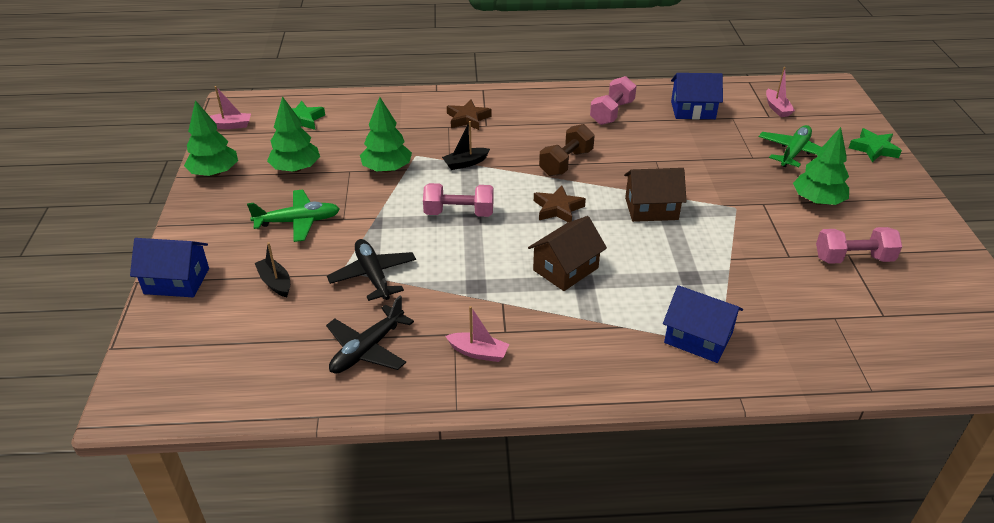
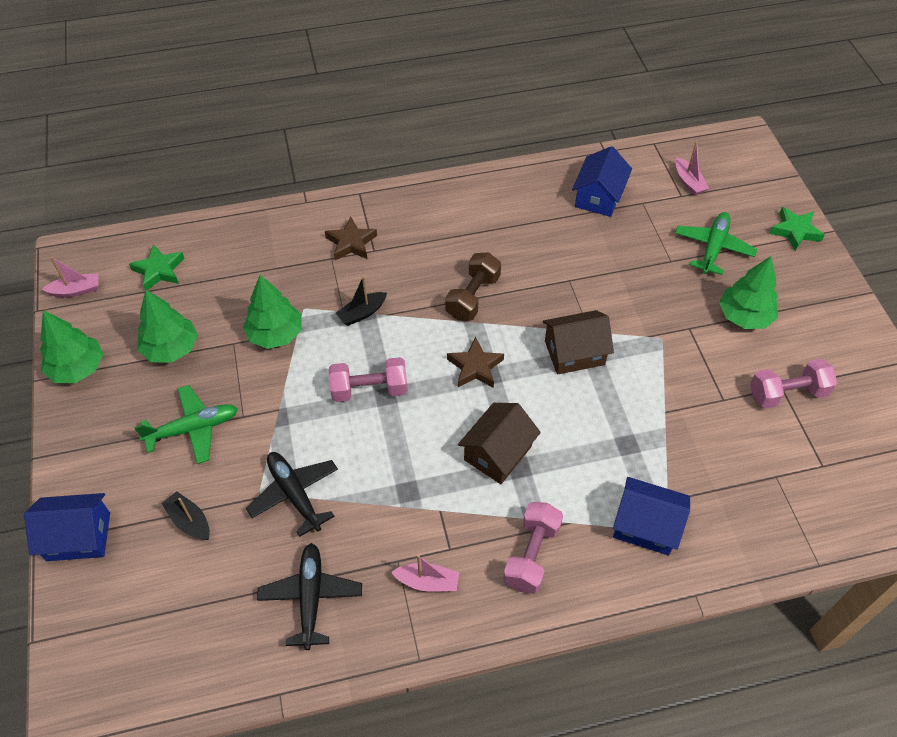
camera: 10 degrees left, 15 degrees up
black plane [326,296,414,374] -> black plane turned 150 degrees clockwise [257,543,362,650]
pink dumbbell [590,76,637,125] -> pink dumbbell moved to [503,502,563,594]
blue house [671,73,723,120] -> blue house turned 60 degrees counterclockwise [572,146,632,217]

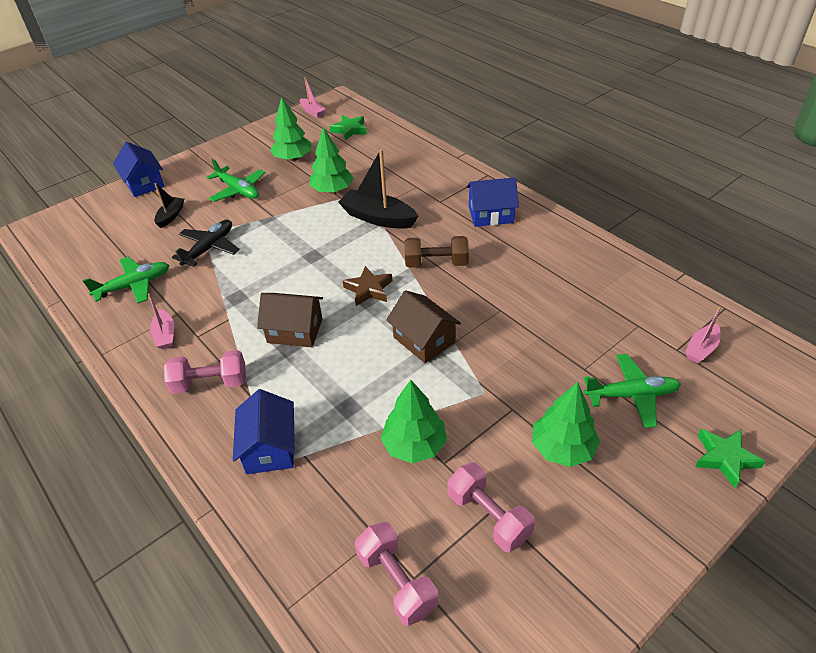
camera: 65 degrees right, 10 degrees down
green tree [40,310,103,383] -> green tree moved to [381,380,447,463]
black plane [257,543,362,650] -> green plane [82,257,169,304]
brown star [325,217,377,260] -> none
pink dumbbell [329,357,408,402] -> pink dumbbell moved to [355,522,438,626]
black boat [336,276,387,326] -> black boat [338,149,418,229], size x1.84
blue house [572,146,632,217] -> blue house moved to [466,177,519,227]

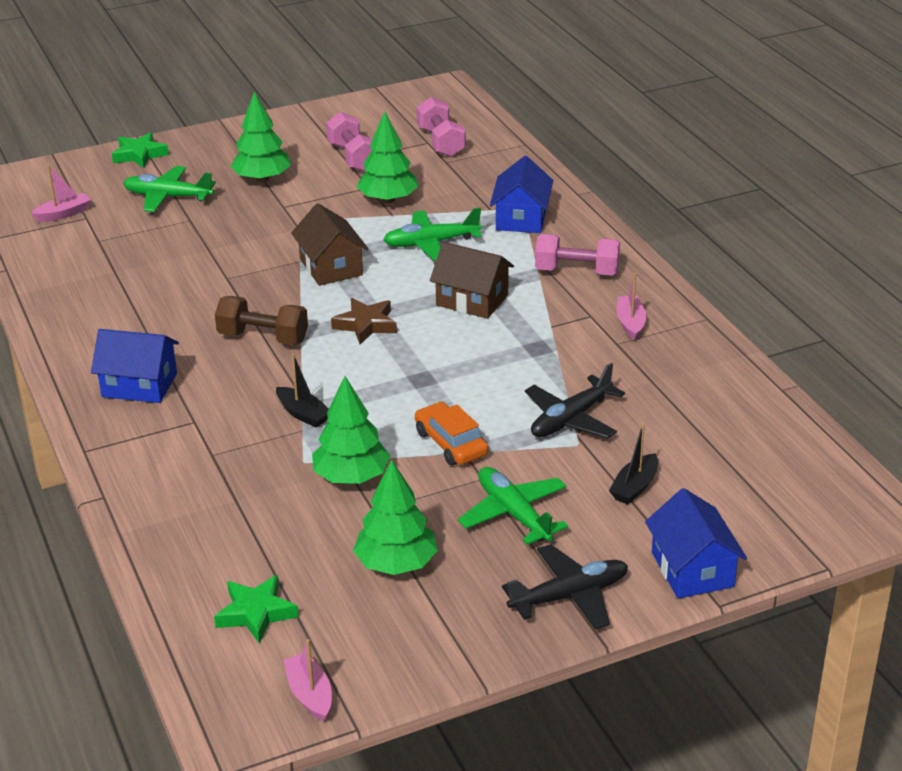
camera: 165 degrees left, 10 degrees down
green plane [82,257,169,304] -> green plane moved to [383,208,482,261]
black boat [338,149,418,229] -> black boat [276,354,329,427], size x0.54
none -> orange car [415,402,489,465]
none -> black plane [502,544,628,630]

